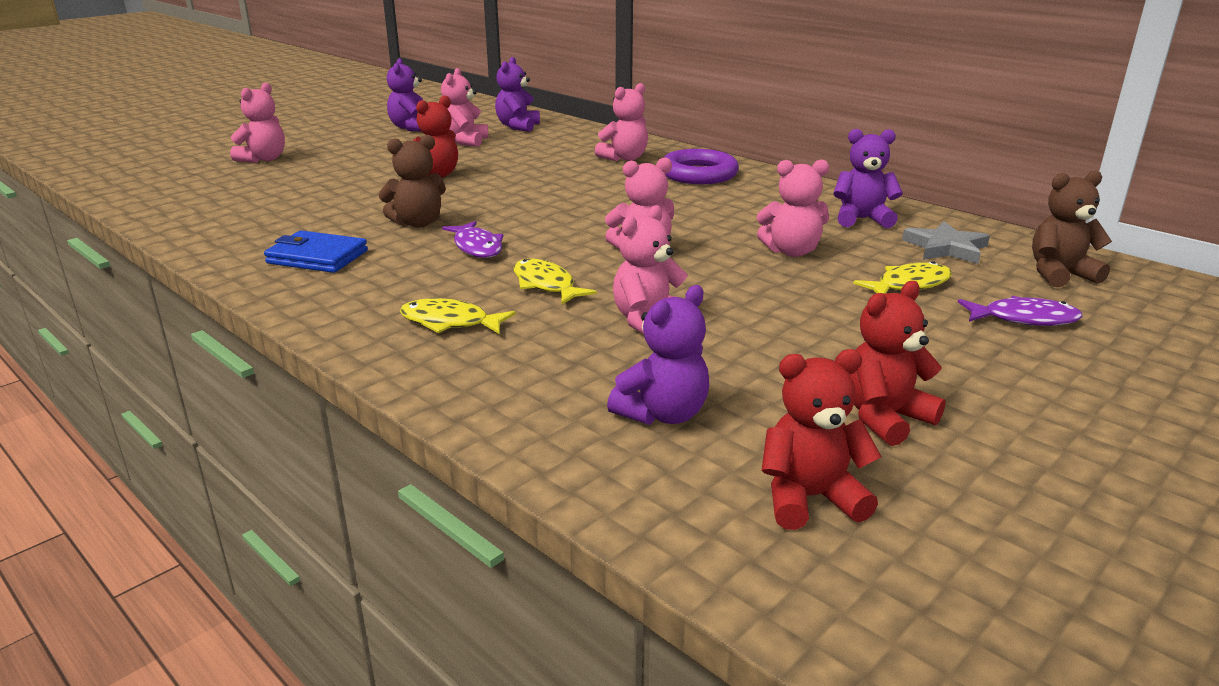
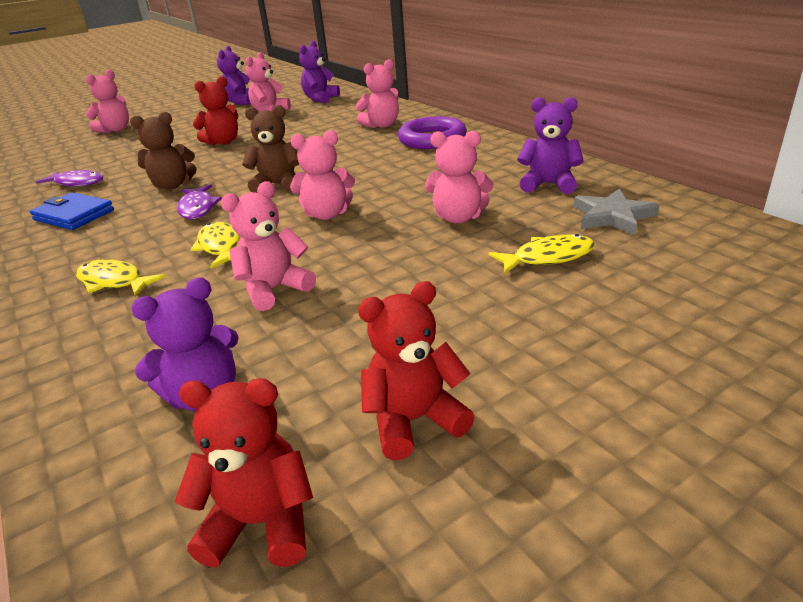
camera: 15 degrees right, 5 degrees up
purple fish [958,296,1083,326] -> purple fish moved to [36,170,103,186]
brown teddy bear [1032,171,1112,287] -> brown teddy bear moved to [242,105,299,193]

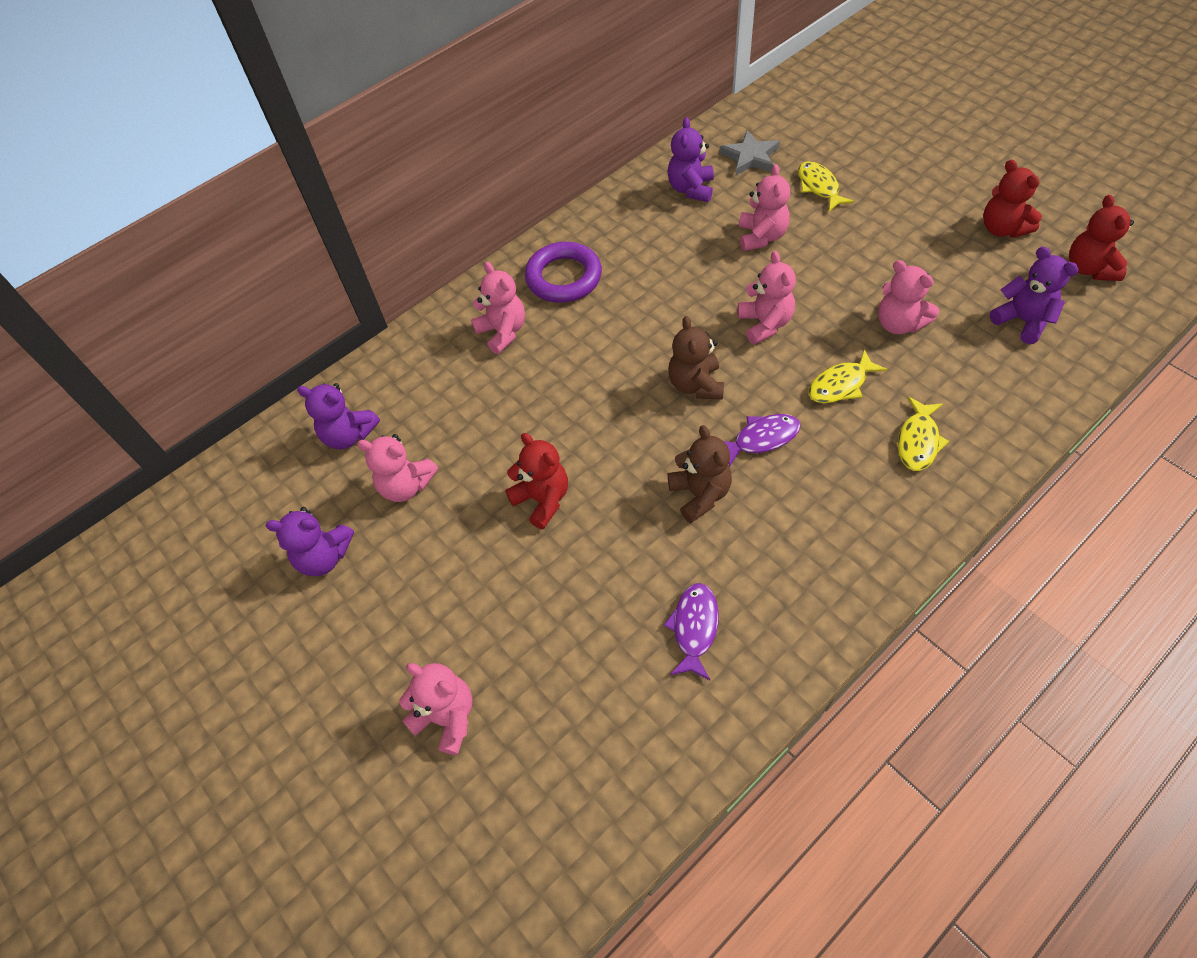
camera: 95 degrees left, 25 degrees up
blue wallet [30,192,114,230] -> none

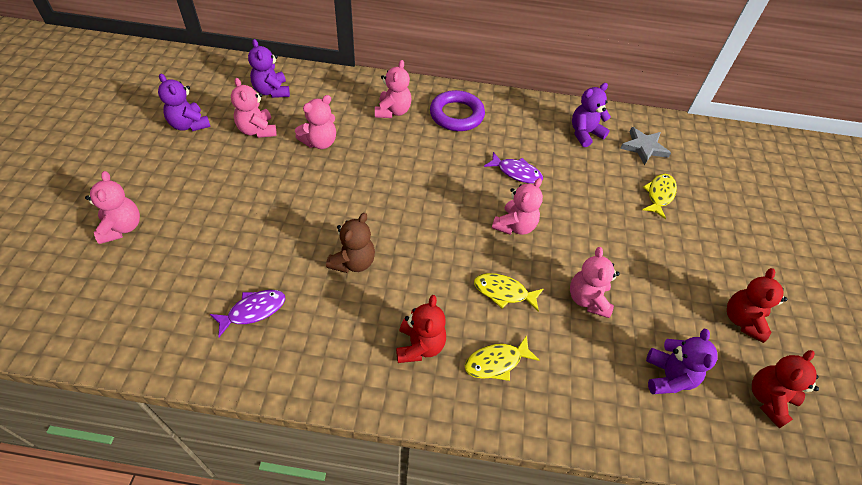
camera: 40 degrees right, 5 degrees down
red teddy bear [505,433,568,529] -> red teddy bear moved to [396,295,446,363]
brown teddy bear [668,316,724,400] -> none
purple fish [724,414,801,467] -> purple fish moved to [484,152,543,184]
pink teddy bear [739,164,790,251] -> pink teddy bear moved to [295,95,336,149]

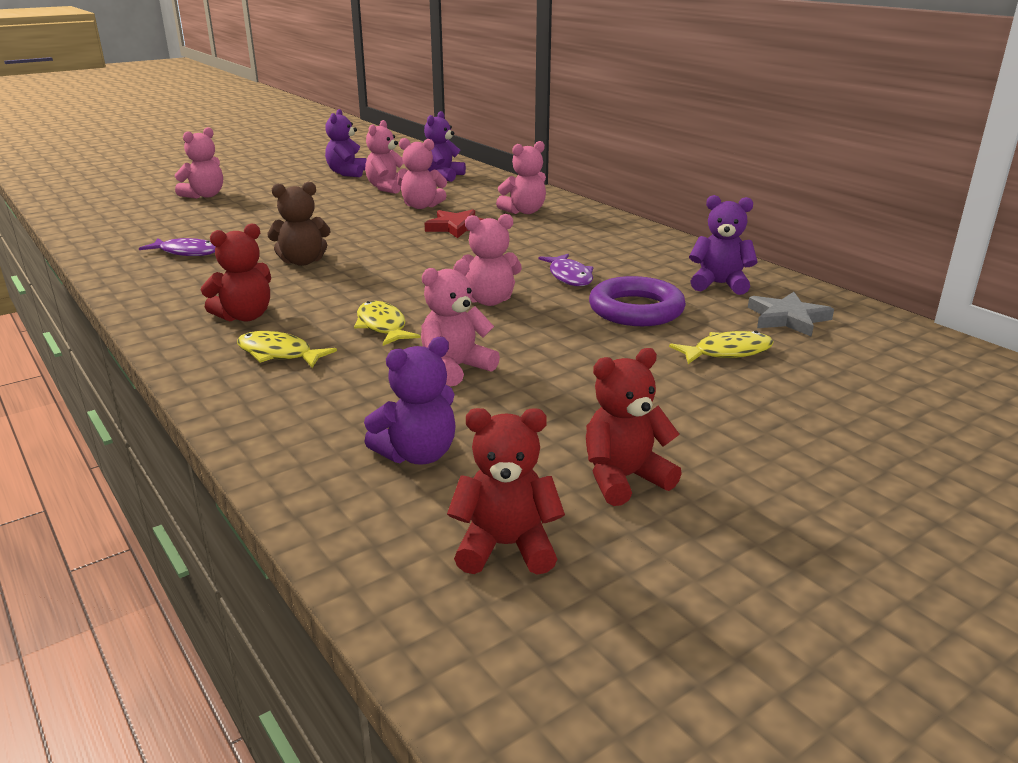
camera: 50 degrees right, 25 degrees down
purple ring [430,90,485,131] -> purple ring moved to [589,276,686,326]
none -> red star [425,209,483,238]

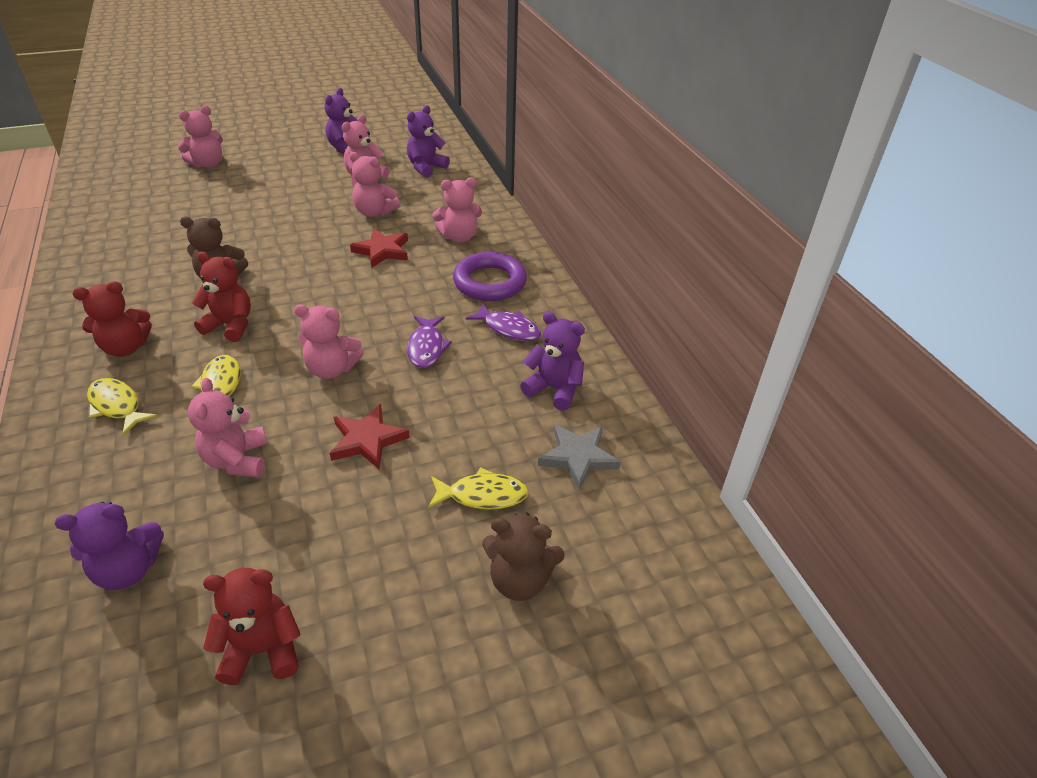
camera: 15 degrees right, 15 degrees up
purple fish [139,238,215,256] -> purple fish moved to [466,303,541,341]
pink teddy bear [421,259,500,387] -> pink teddy bear turned 75 degrees counterclockwise [188,378,267,477]
red teddy bear [447,408,565,575] -> red teddy bear moved to [192,252,251,342]
purple ring [589,276,686,326] -> purple ring moved to [453,252,527,301]
none -> red star [329,404,410,469]
none -> brown teddy bear [482,512,565,601]

